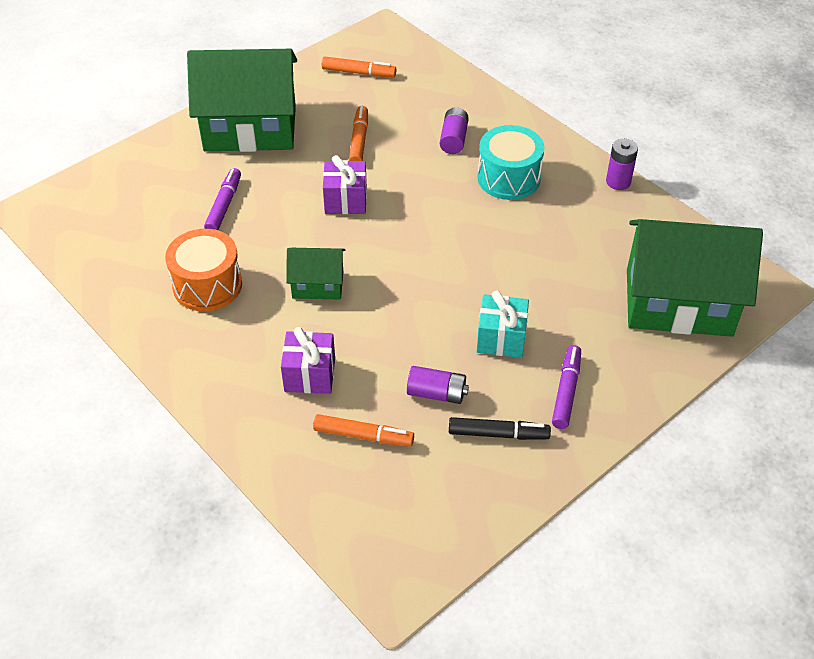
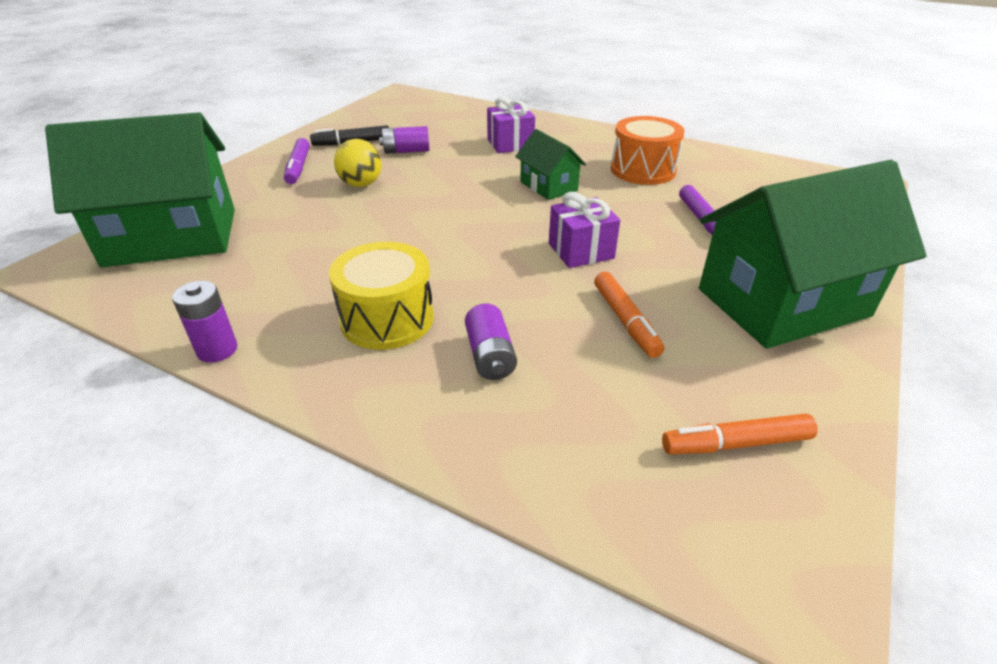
camera: 160 degrees right, 10 degrees down
green house [286,248,345,299] -> green house turned 75 degrees clockwise [515,129,586,200]
orange marker [313,414,414,447] -> none
turquoise drum [477,125,545,200] -> yellow drum [329,242,434,350]
turquoise gift [477,290,529,358] -> yellow ball [334,139,382,187]

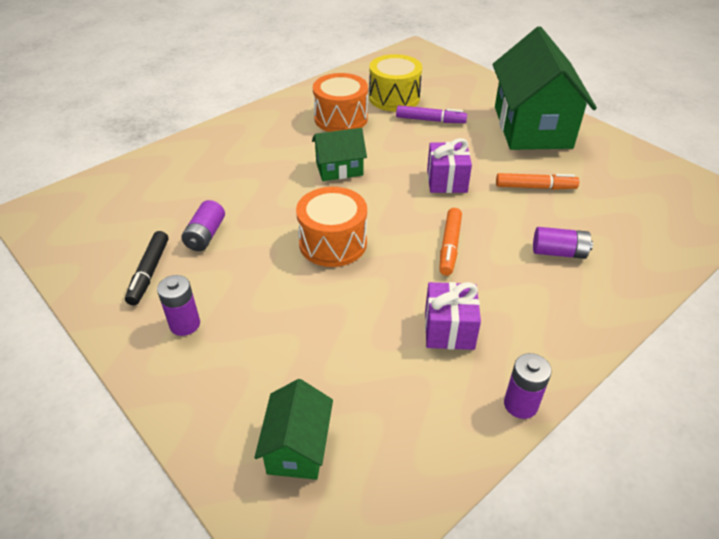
camera: 70 degrees left, 5 degrees up
green house [45,112,235,267] -> green house [254,379,333,480], size x0.48
purple marker [284,138,310,184] -> purple battery [157,275,200,336]
yellow drum [329,242,434,350] -> yellow drum moved to [369,54,422,111]
yellow ball [334,139,382,187] -> none
purple gift [487,96,535,153] -> purple gift moved to [425,282,481,350]
orange marker [662,413,818,454] -> orange marker moved to [439,208,462,276]
none -> orange drum [296,187,367,267]

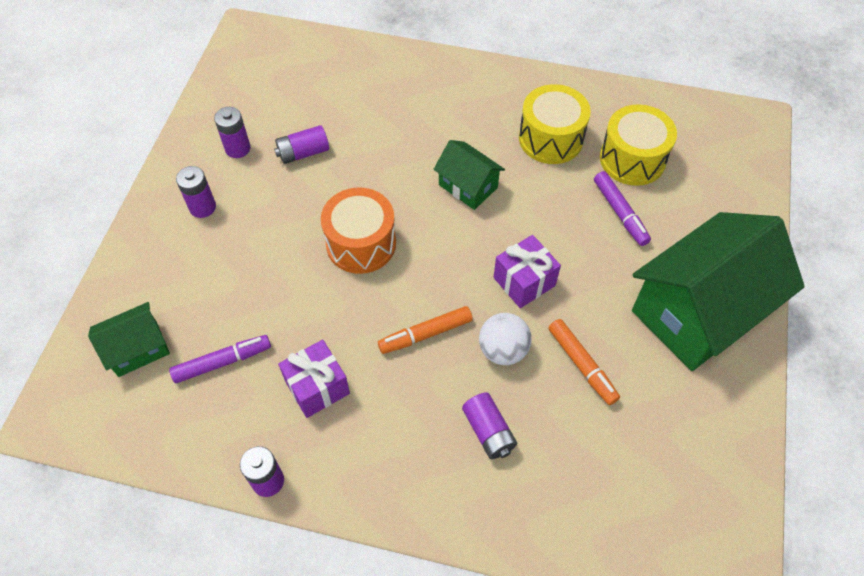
camera: 55 degrees right, 15 degrees up
black marker [125,231,168,305] -> purple battery [214,107,250,158]
orange drum [313,73,368,132] -> yellow drum [519,84,591,164]
none -> purple marker [169,335,271,383]
none -> white ball [479,313,531,365]

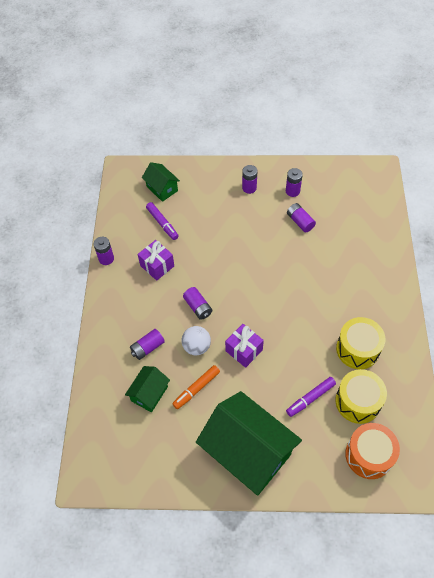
camera: 80 degrees right, 0 degrees up
orange drum [321,187,396,274] -> orange drum moved to [345,423,400,479]
orange marker [378,306,473,354] -> purple battery [183,287,212,320]
green house [433,140,505,210] -> green house moved to [125,366,170,412]

